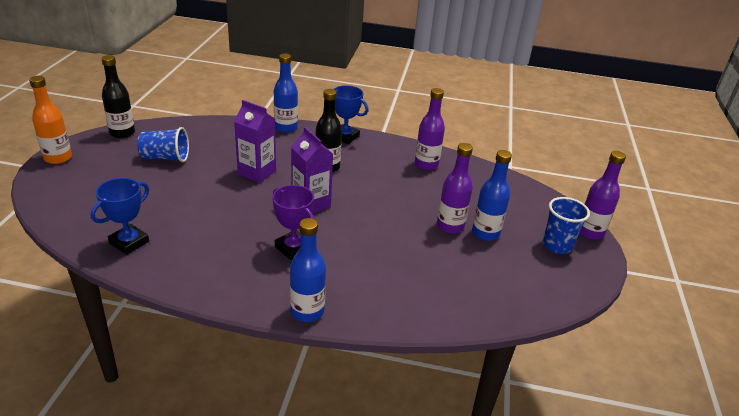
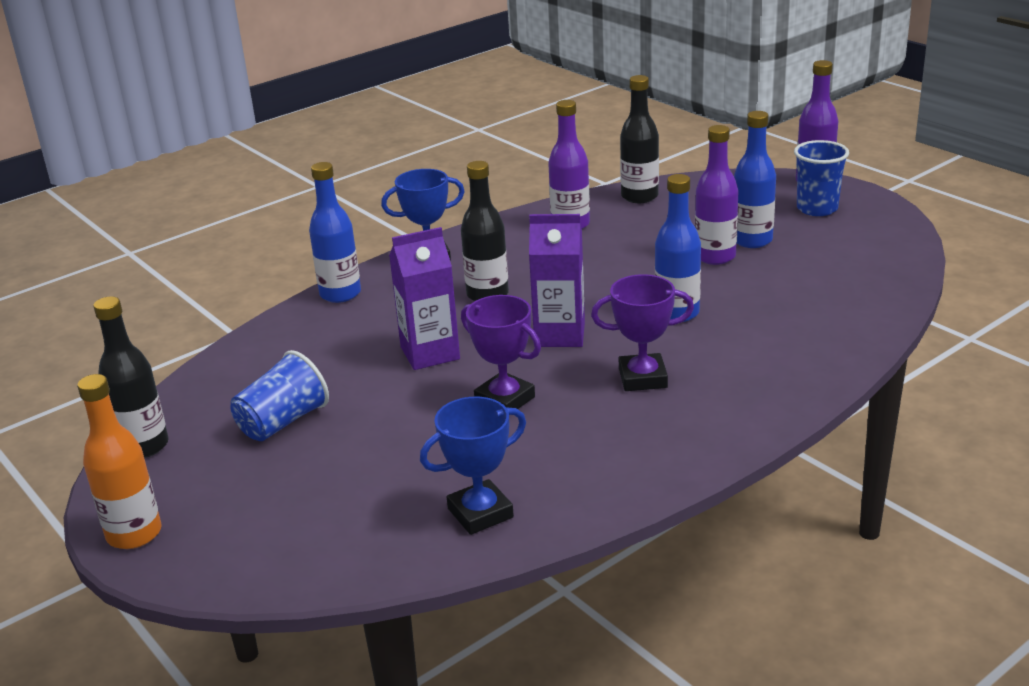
camera: 45 degrees left, 5 degrees down
blue trophy [91,178,149,255] -> blue trophy turned 75 degrees clockwise [420,397,526,535]
blue bottle [290,218,326,322] -> blue bottle moved to [655,174,701,322]
none -> purple trophy [461,295,541,409]
none -> black bottle [620,75,659,203]

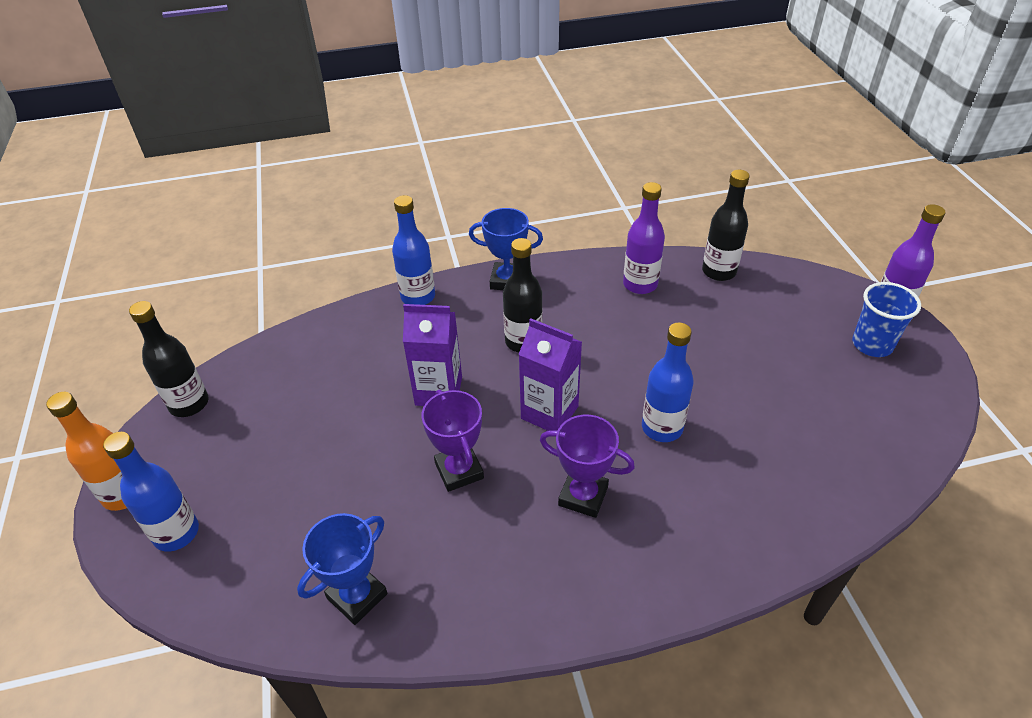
camera: 25 degrees right, 15 degrees up
blue cup [230,350,329,441] -> none
blue trophy [420,397,526,535] -> blue trophy turned 45 degrees counterclockwise [297,513,388,625]
purple bottle [695,125,738,265] -> none
blue bottle [734,111,776,248] -> blue bottle moved to [103,432,199,552]

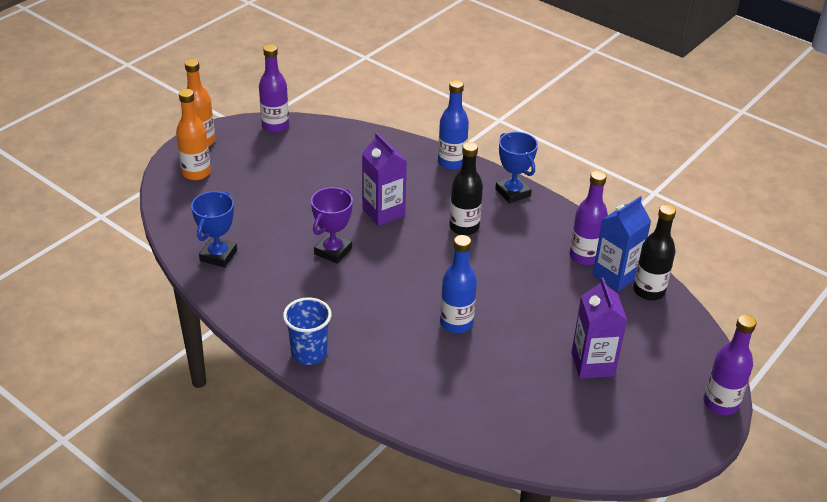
camera: 50 degrees right, 5 degrees down
blue bottle [103,432,199,552] -> orange bottle [176,89,211,180]
black bottle [129,301,209,417] -> purple bottle [259,44,289,133]
blue trophy [297,513,388,625] -> blue trophy turned 75 degrees counterclockwise [191,191,237,267]
purple carton [518,318,582,431] -> purple carton moved to [572,278,627,379]
purple trophy [540,415,635,518] -> none
blue cup [852,282,921,357] -> blue cup moved to [283,298,332,365]
none -> blue carton [592,196,651,292]

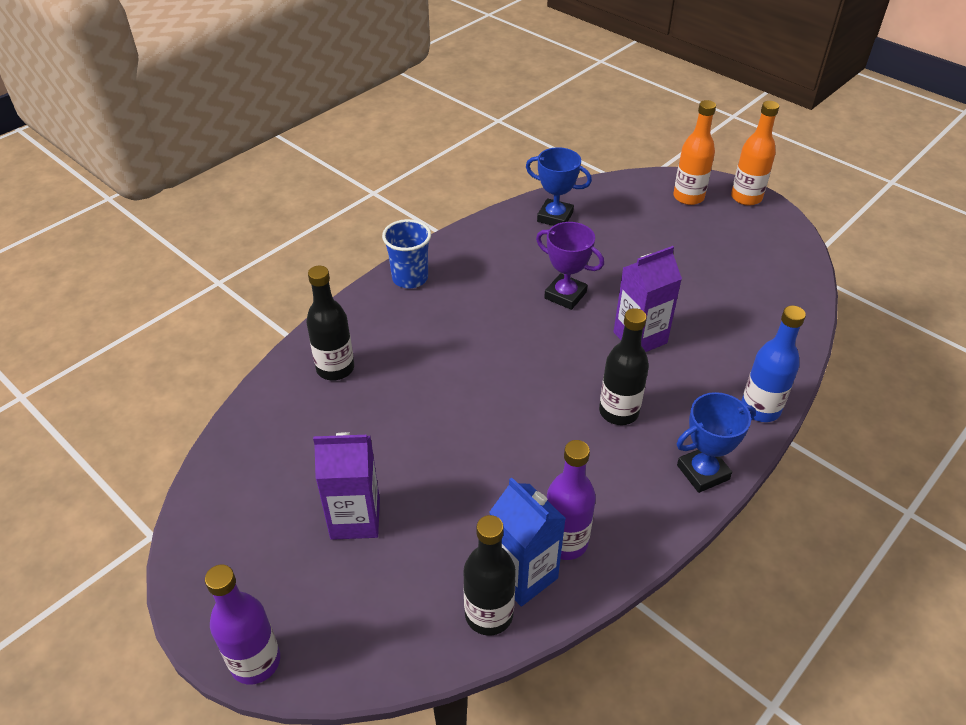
camera: 95 degrees right, 5 degrees up
purple bottle [259,44,289,133] -> none
blue bottle [440,235,477,333] -> none
none -> black bottle [306,266,354,381]

